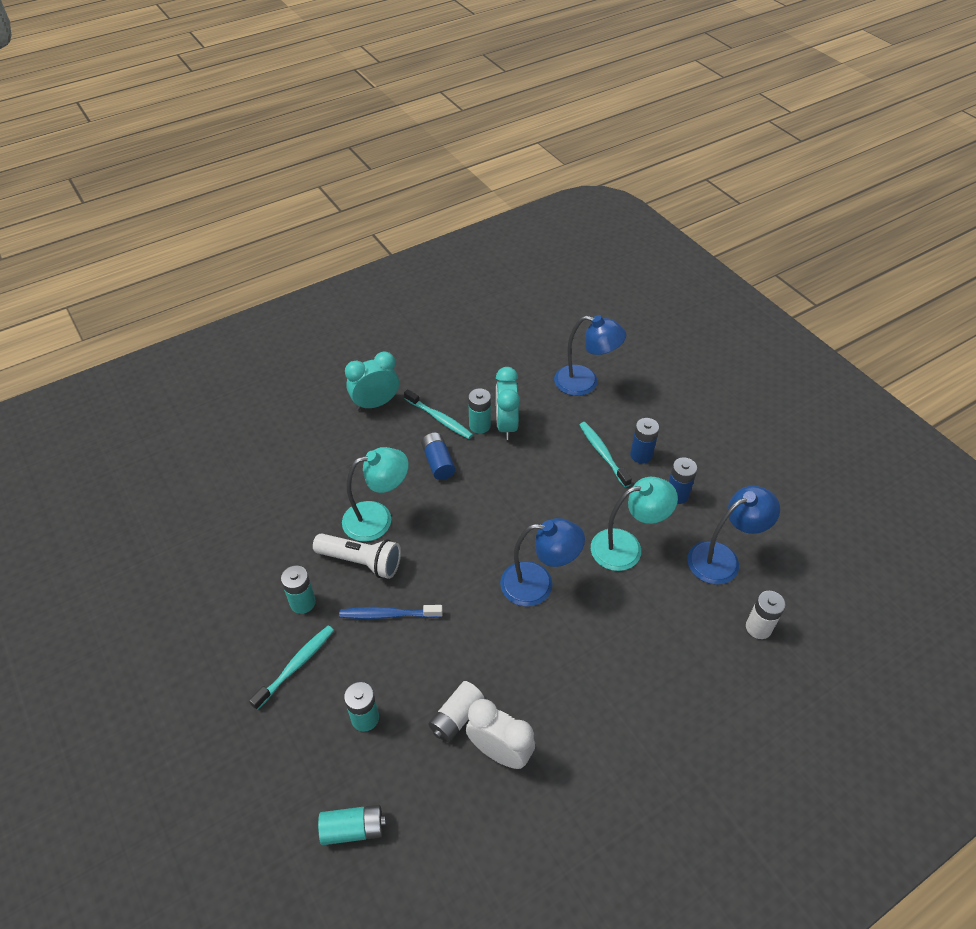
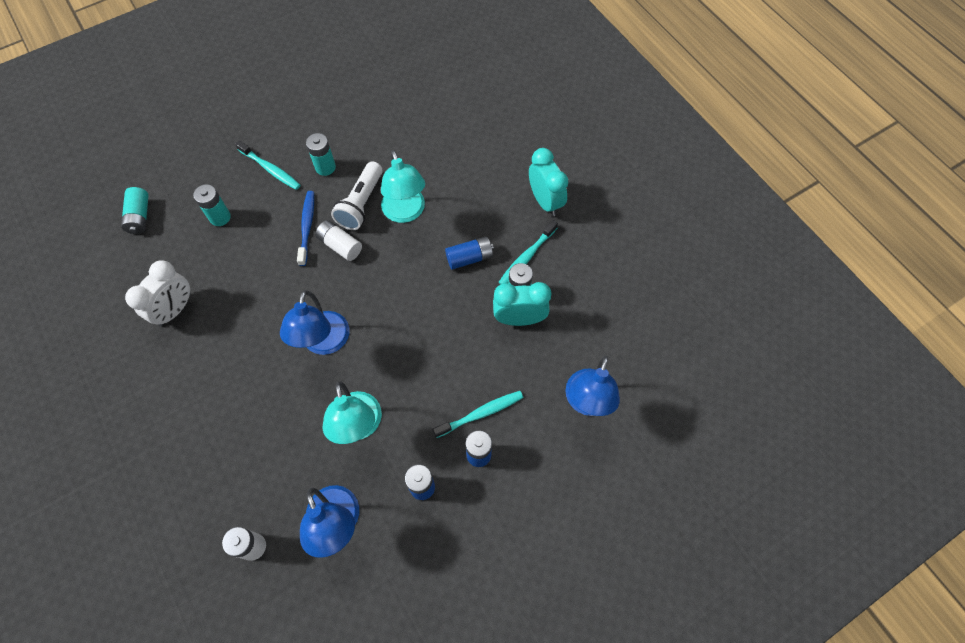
camera: 90 degrees right, 15 degrees up
white battery [428,681,484,742] -> white battery moved to [315,220,362,261]

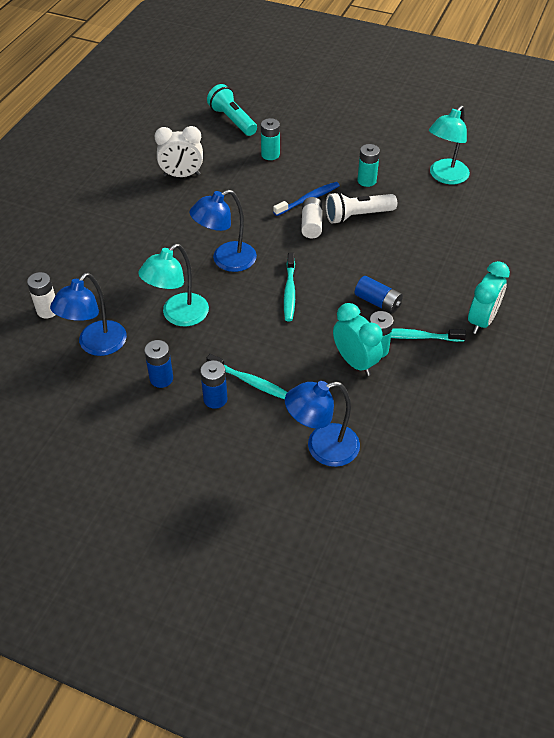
camera: 55 degrees right, 15 degrees down
turquoise battery [121,187,149,234] -> turquoise flashlight [207,84,257,136]
turquoise toothbrush [235,140,301,190] -> turquoise toothbrush moved to [284,252,295,321]
turquoise lamp [381,150,425,223] -> turquoise lamp moved to [429,105,470,184]

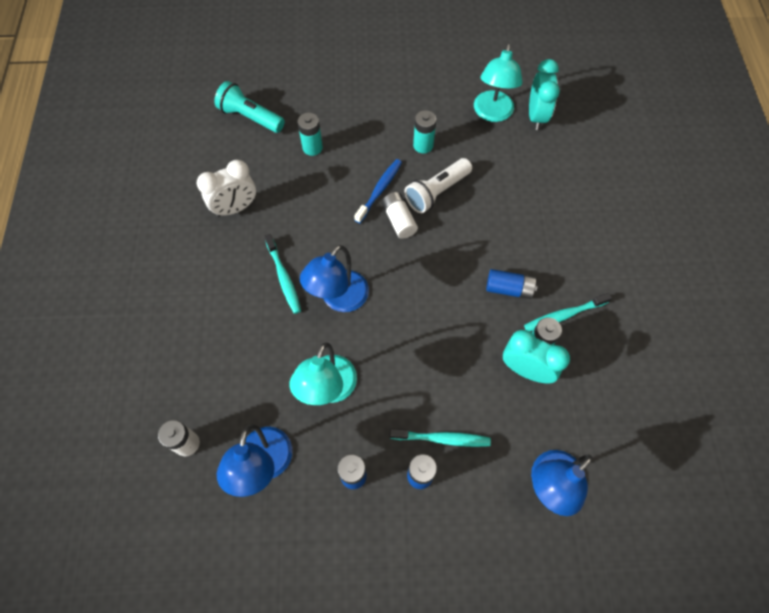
camera: 25 degrees left, 15 degrees up
turquoise toothbrush [284,252,295,321] -> turquoise toothbrush moved to [264,234,301,314]
turquoise clock [468,261,510,334] -> turquoise clock moved to [529,59,560,130]

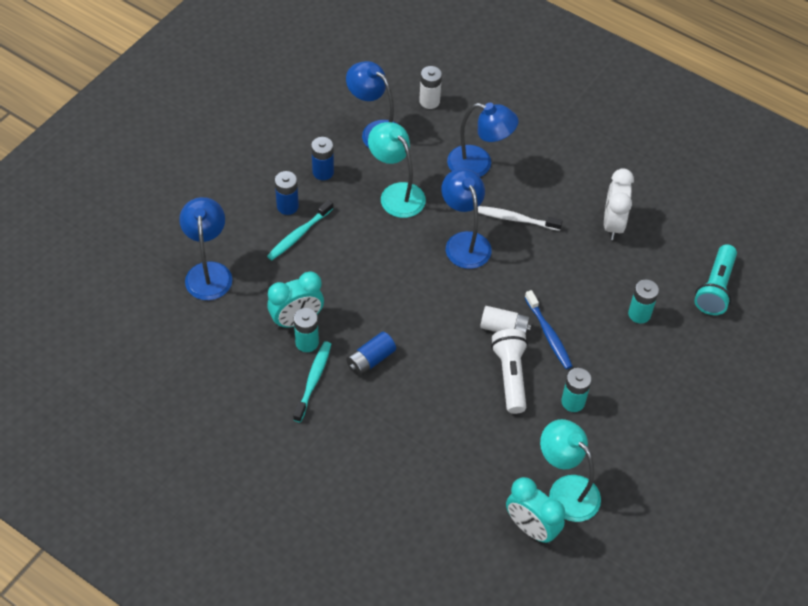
camera: 125 degrees right, 10 degrees down
turquoise flashlight [214,81,285,133] -> turquoise flashlight turned 135 degrees clockwise [694,244,737,315]
turquoise toothbrush [264,234,301,314] -> white toothbrush [478,206,563,231]
none -> blue lamp [447,103,519,177]

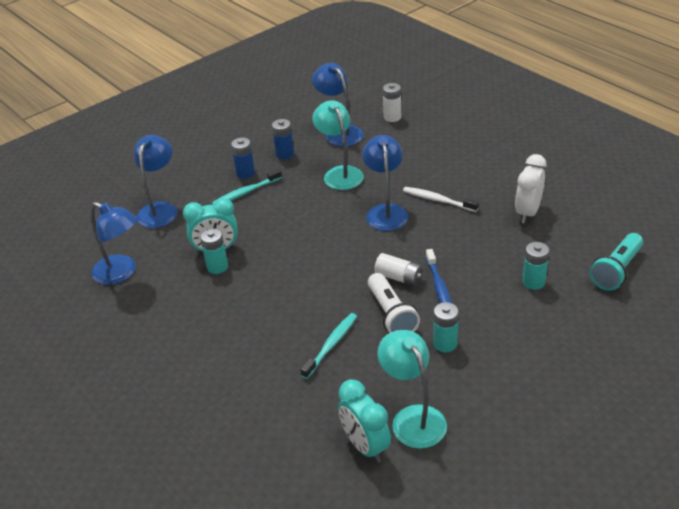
camera: 20 degrees right, 15 degrees down
turquoise toothbrush [293,341,331,422] -> turquoise toothbrush moved to [300,313,357,379]
blue battery [346,332,396,376] -> none
blue lamp [447,103,519,177] -> blue lamp moved to [90,202,137,285]
white flashlight [491,329,528,414] -> white flashlight turned 150 degrees clockwise [368,273,420,333]

